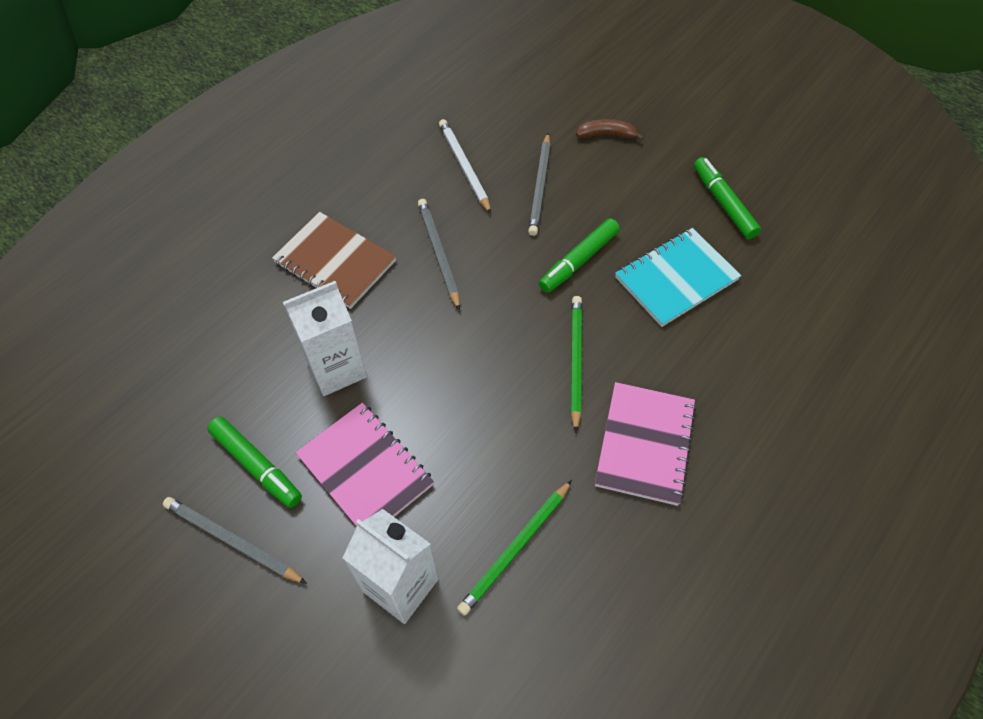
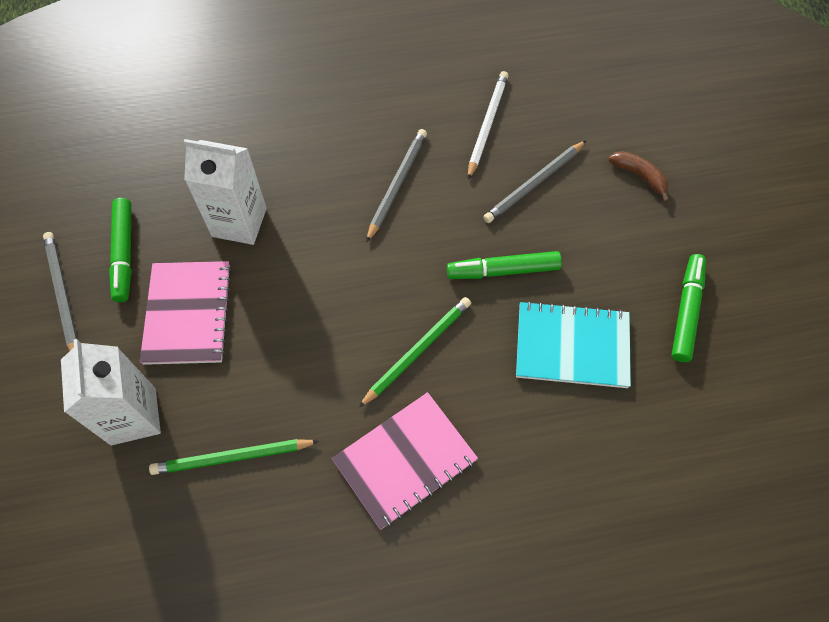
camera: 40 degrees right, 5 degrees up
brown notebook [272,212,396,309] -> none

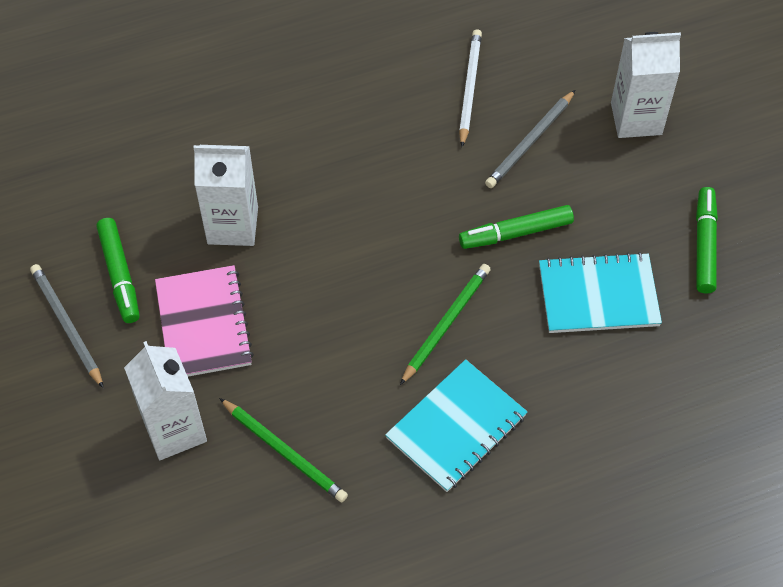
camera: 10 degrees left, 5 degrees down
green pencil [149,439,319,475] -> green pencil turned 120 degrees counterclockwise [219,398,348,502]
pink notebook [332,392,478,530] -> turquoise notebook [385,359,527,492]
grey pencil [366,129,427,243] -> none
brown banana [608,151,669,202] -> white carton [611,32,681,138]

